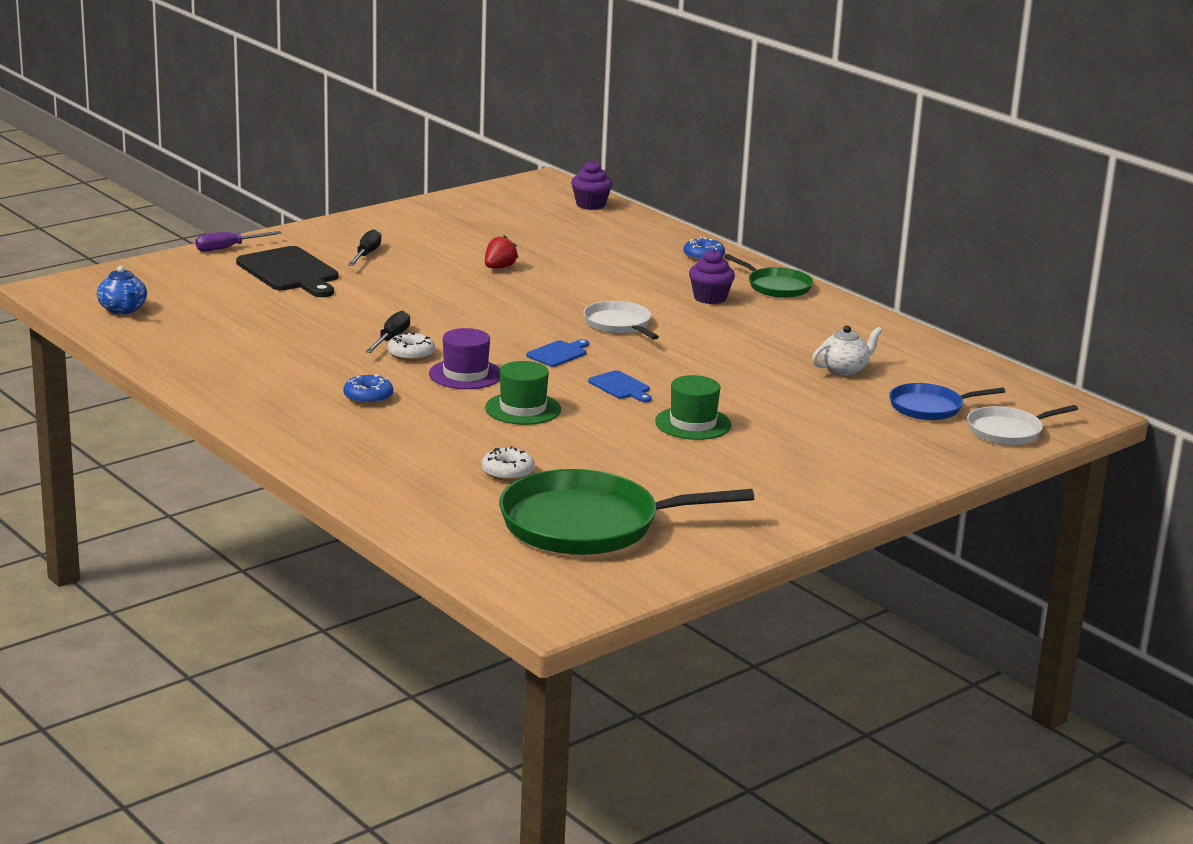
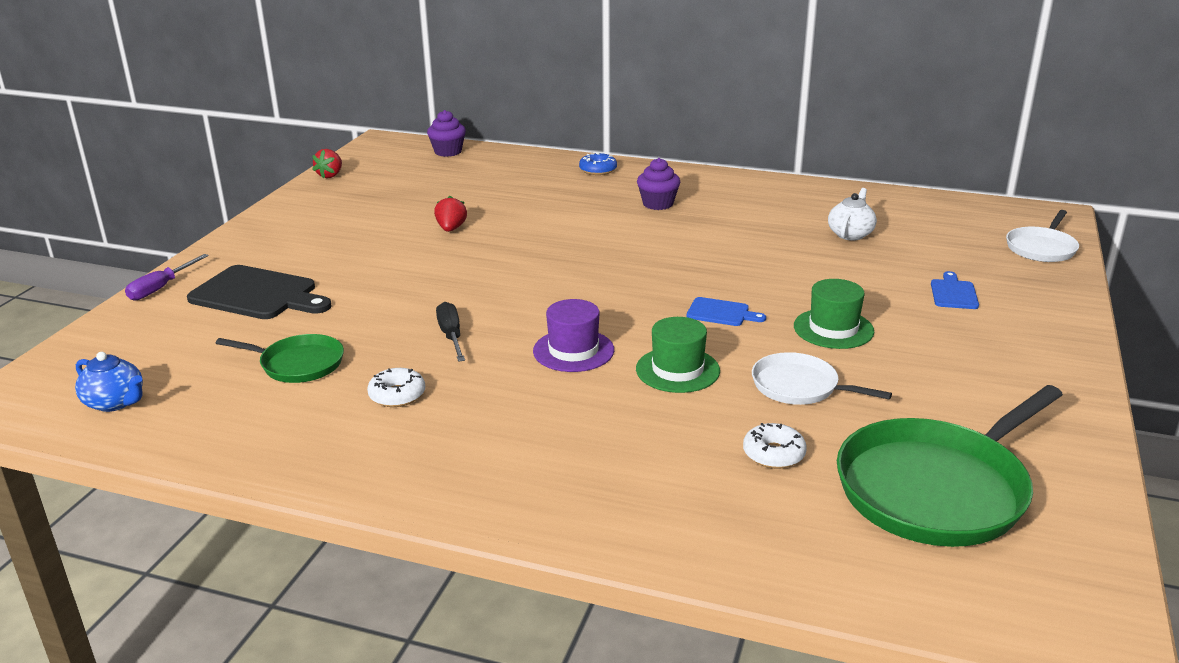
camera: 30 degrees left, 5 degrees up
blue donut [343,374,393,405] -> none
black screwdriver [348,229,381,266] -> none
white donut [388,332,435,361] -> white donut moved to [367,368,425,407]
blue cutting board [526,339,589,367] -> blue cutting board moved to [931,271,979,309]
white pan [583,301,659,340] -> white pan moved to [752,352,892,405]
green pan [724,254,813,298] -> green pan moved to [216,334,344,383]
blue pan [889,383,1005,420] -> none
none -> red strawberry [312,149,342,179]

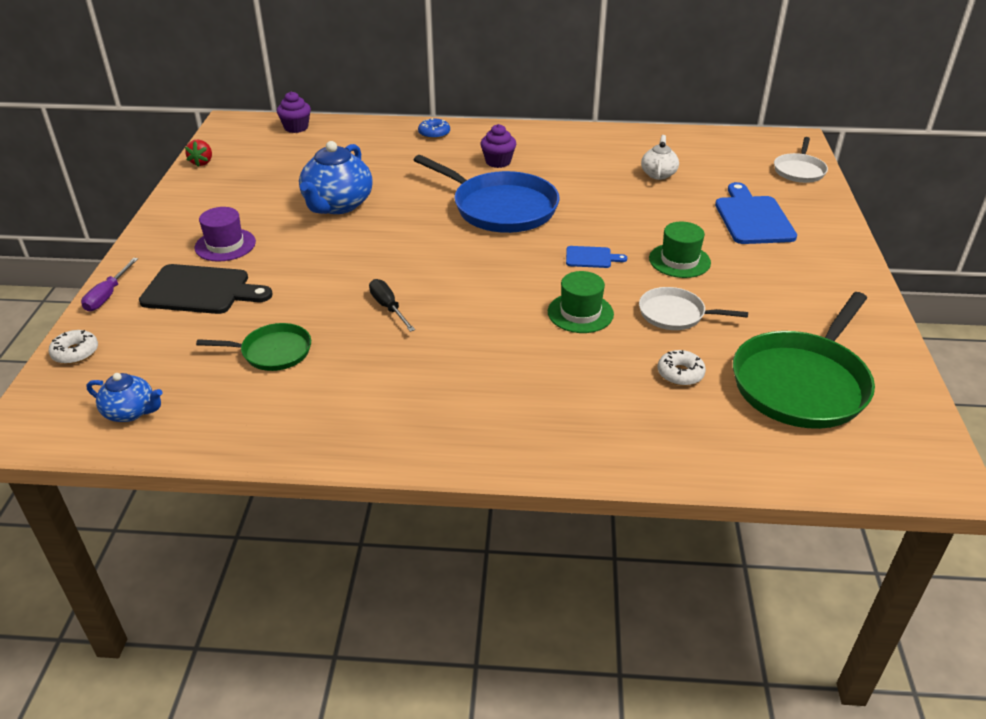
camera: 15 degrees left, 10 degrees up
white donut [367,368,425,407] -> white donut moved to [49,330,98,364]
red strawberry [434,196,467,232] -> blue teapot [299,141,373,214]
purple hat [533,299,614,372] -> purple hat moved to [195,207,256,261]
blue cutting board [931,271,979,309] -> blue cutting board [715,182,797,244], size x1.96
none -> blue pan [414,155,559,233]

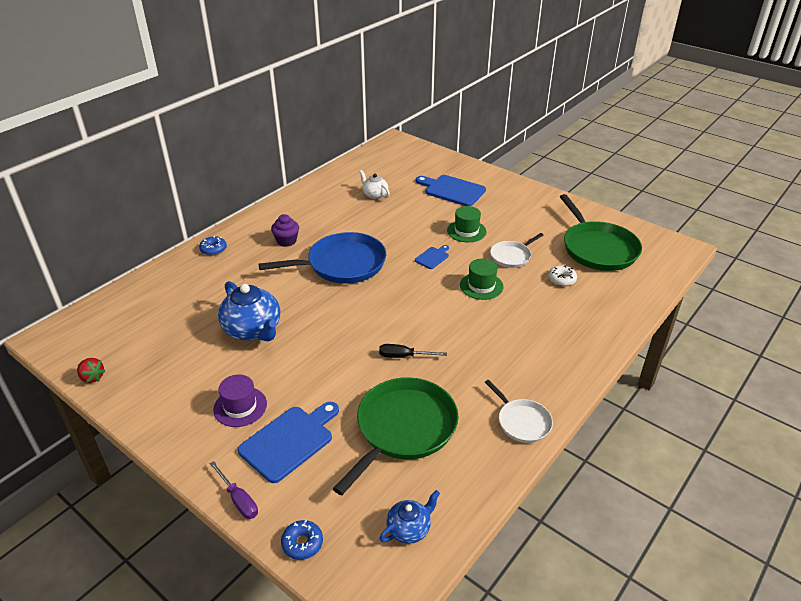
camera: 55 degrees left, 0 degrees up
white donut [49,330,98,364] -> blue donut [281,520,323,560]
black cutting board [139,264,273,314] -> blue cutting board [238,402,339,483]
green pan [196,323,311,371] -> green pan [333,377,458,495], size x1.88
purple cupcake [277,91,311,133] -> none
white pan [774,137,828,183] -> white pan moved to [485,380,553,443]

